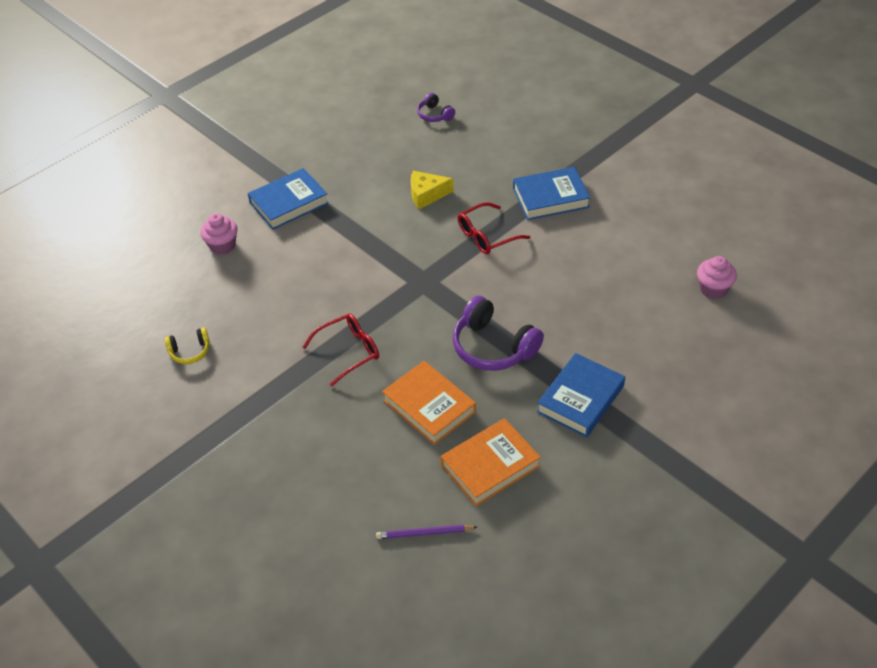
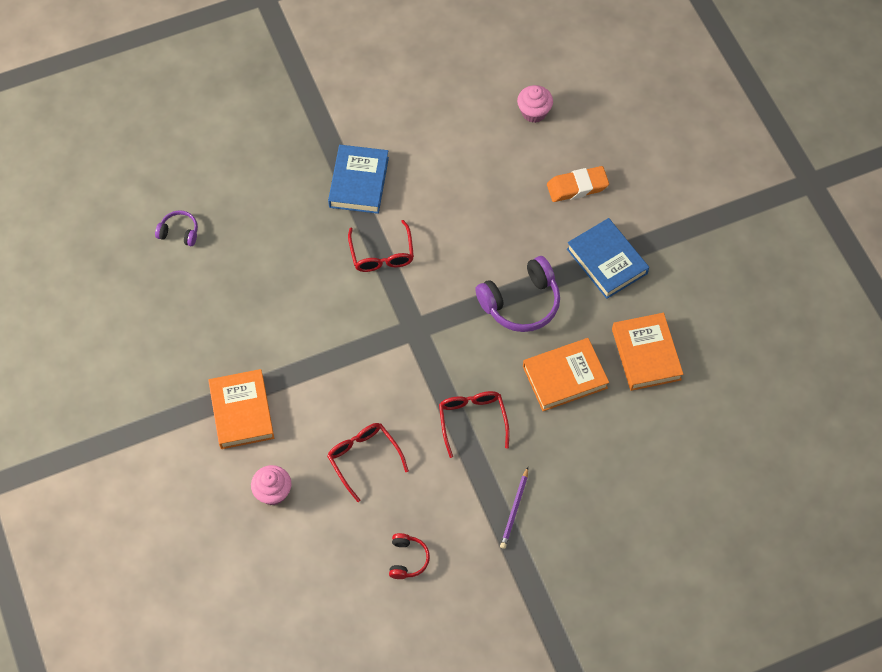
camera: 70 degrees left, 15 degrees up
yellow headphones [164,327,210,364] -> red headphones [389,533,430,579]
blue book [248,168,329,230] -> orange book [208,369,274,449]
purple pencil [376,525,477,539] -> purple pencil moved to [500,467,528,549]
yellow cheese [411,171,454,209] -> none
purple headphones [417,93,455,122] -> purple headphones turned 150 degrees counterclockwise [155,210,198,246]
none -> red glasses [327,423,409,502]
none -> orange eraser [547,166,609,202]

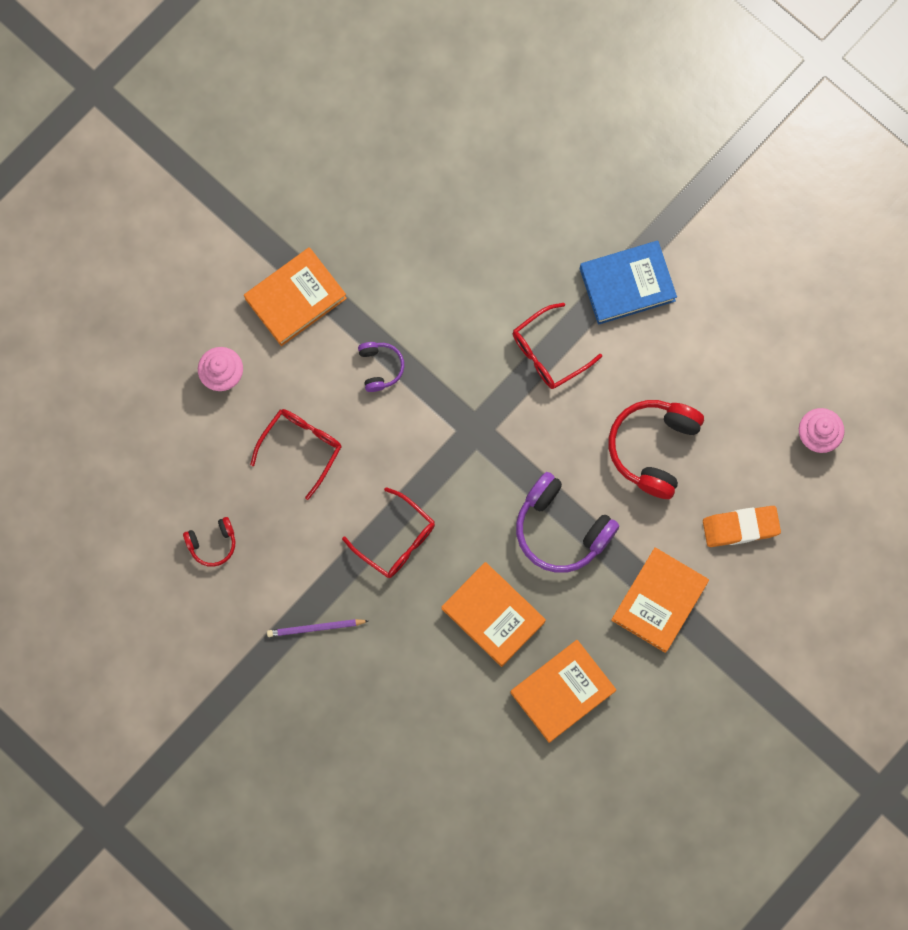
camera: 65 degrees right, 15 degrees up
purple headphones [155,210,198,246] -> purple headphones moved to [358,342,404,392]
red glasses [439,391,509,458] -> red glasses turned 75 degrees clockwise [342,487,435,578]
orange eraser [547,166,609,202] -> orange eraser turned 60 degrees counterclockwise [703,506,781,547]
blue book [567,218,649,299] -> orange book [611,547,709,653]
none -> red headphones [609,400,704,499]

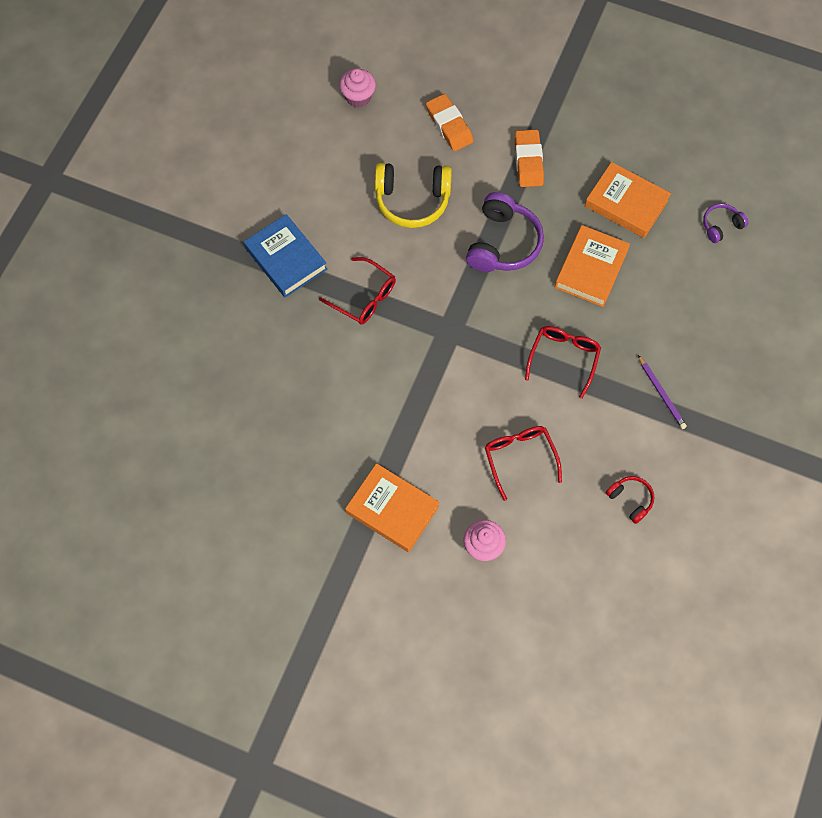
camera: 110 degrees left, 10 degrees down
red glasses [250,409,341,500] -> red glasses turned 60 degrees clockwise [485,426,562,501]
purple headphones [358,342,404,392] -> purple headphones moved to [703,204,748,243]
red headphones [609,400,704,499] -> yellow headphones [375,163,452,228]
orange book [611,547,709,653] -> orange eraser [515,129,544,187]

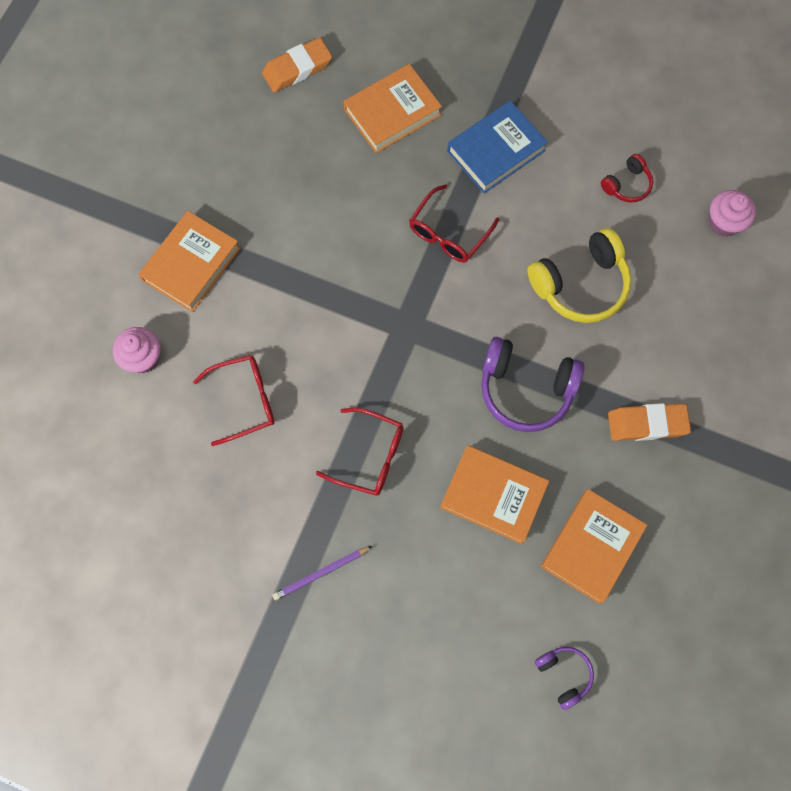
camera: 90 degrees right, 5 degrees up
yellow headphones [375,163,452,228] -> yellow headphones turned 120 degrees counterclockwise [527,228,632,323]
orange eraser [426,94,473,151] -> orange eraser moved to [262,37,332,92]
red headphones [606,476,655,524] -> red headphones moved to [601,154,654,202]
none -> orange book [344,64,442,153]

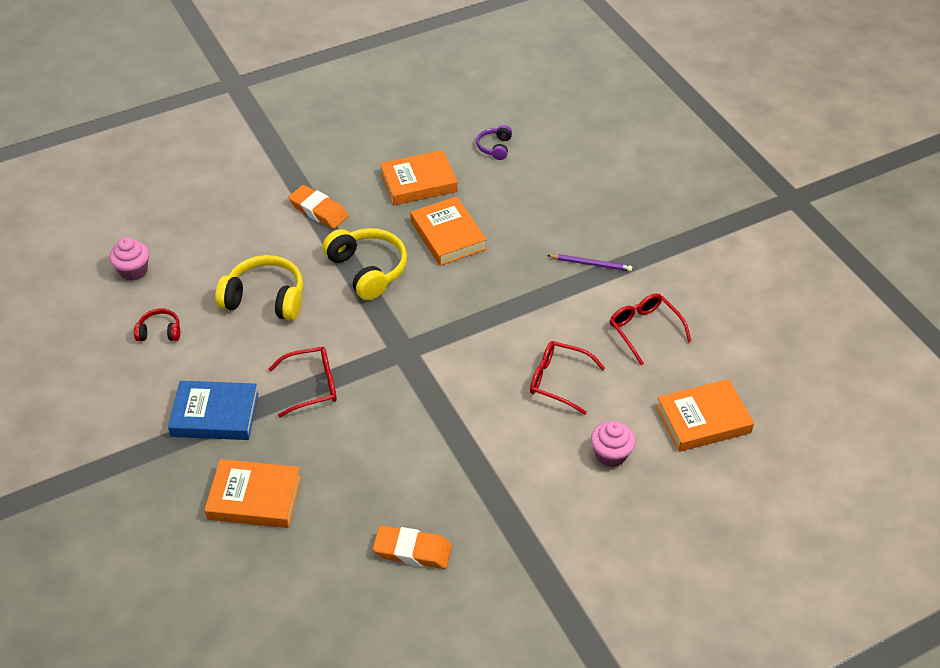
camera: 140 degrees left, 25 degrees down
orange book [138,211,240,312] -> orange book moved to [656,379,754,452]
orange eraser [262,37,332,92] -> orange eraser moved to [373,525,452,569]
red glasses [316,408,404,496] -> red glasses moved to [610,293,692,365]
purple headphones [481,337,585,432] -> yellow headphones [323,228,407,300]

